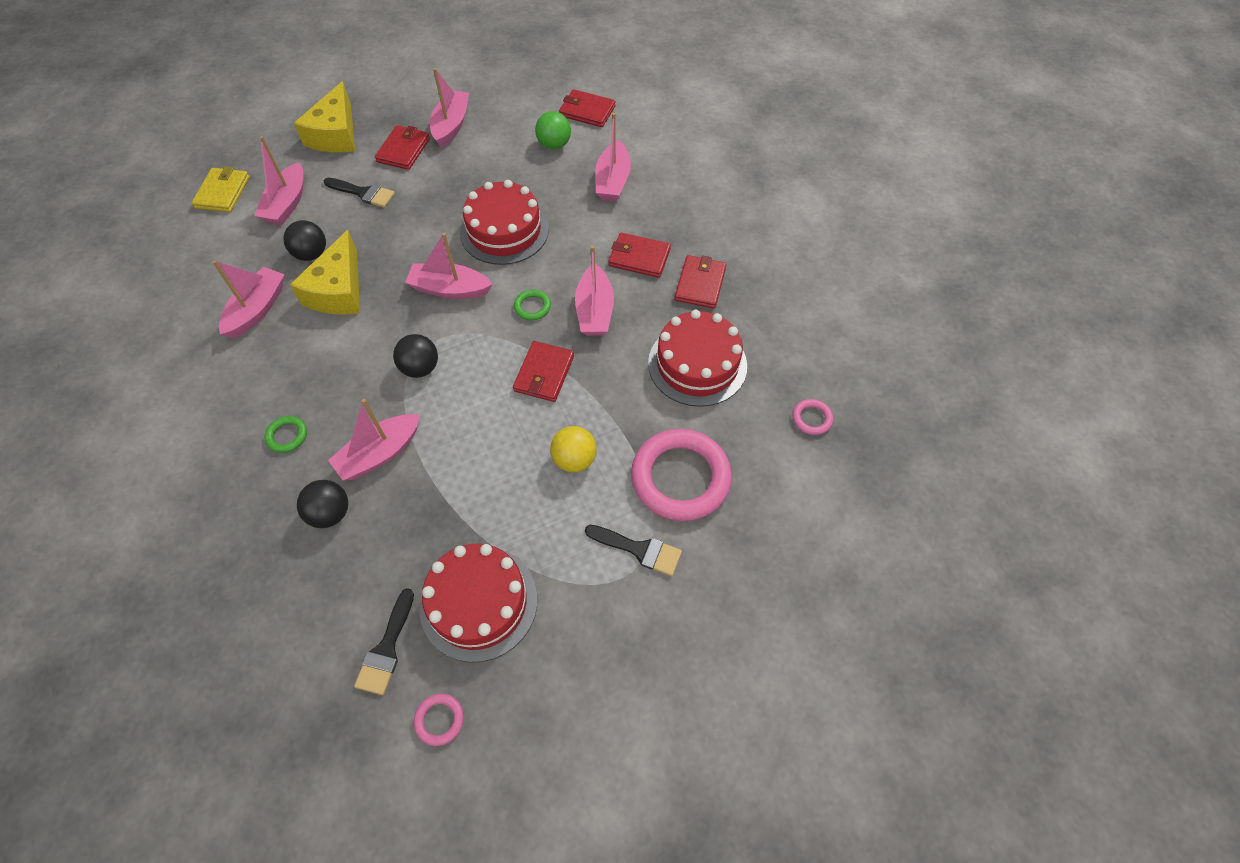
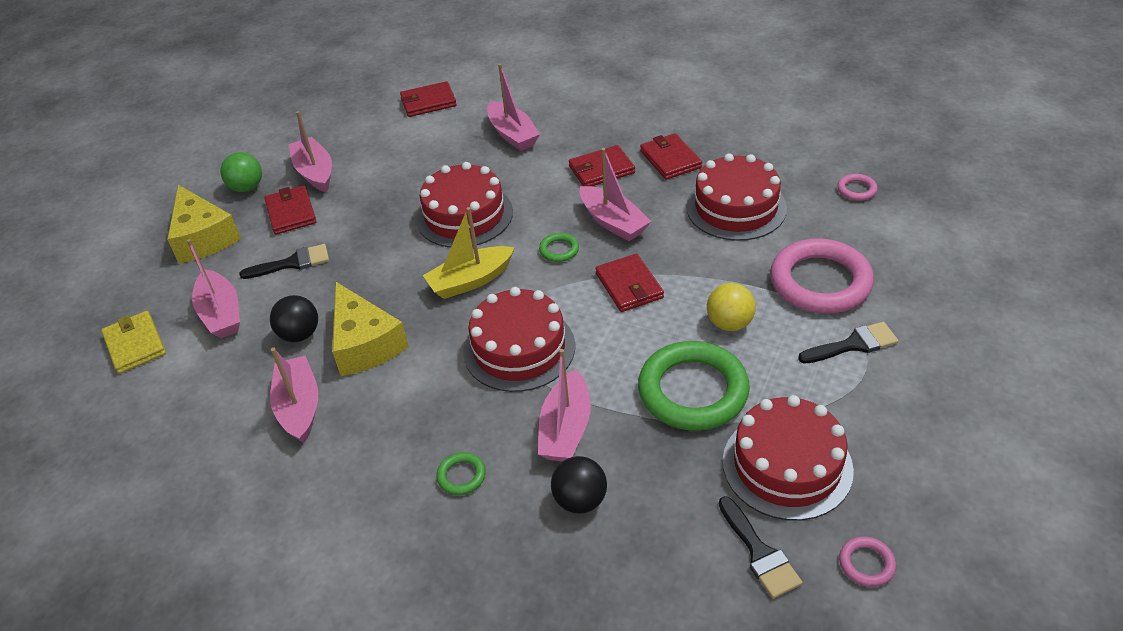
camera: 35 degrees left, 15 degrees down
black ball [393,334,438,378] -> red cake [463,287,575,392]
pink boat [405,233,493,299] -> yellow boat [423,207,515,299]
green ball [535,111,571,149] -> green ball moved to [220,152,262,192]
none -> green ring [638,341,750,431]

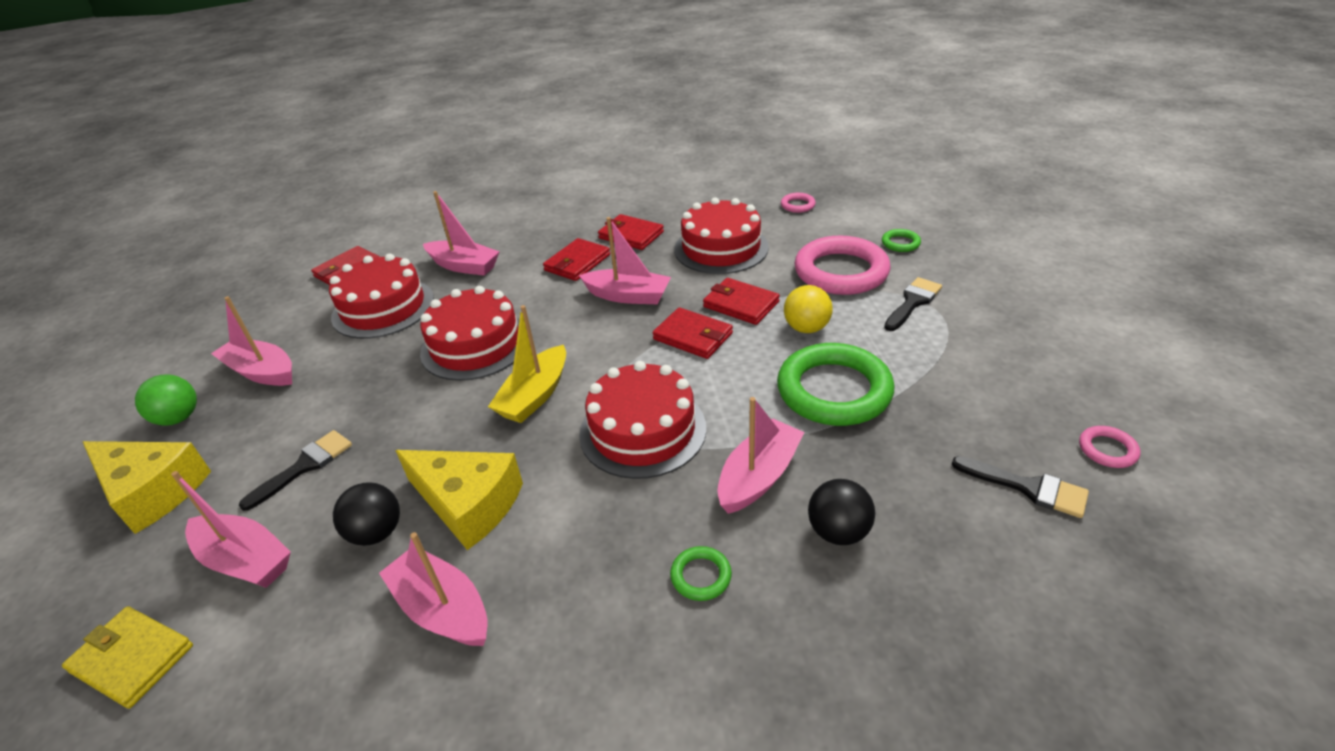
camera: 35 degrees left, 5 degrees down
red wallet [264,185,317,235] -> red wallet moved to [703,278,780,325]
pink boat [538,349,591,461] -> pink boat turned 120 degrees counterclockwise [717,397,804,514]
green ring [539,233,579,262] -> green ring moved to [882,229,921,252]
red cake [723,395,854,521] -> red cake moved to [329,253,434,339]

